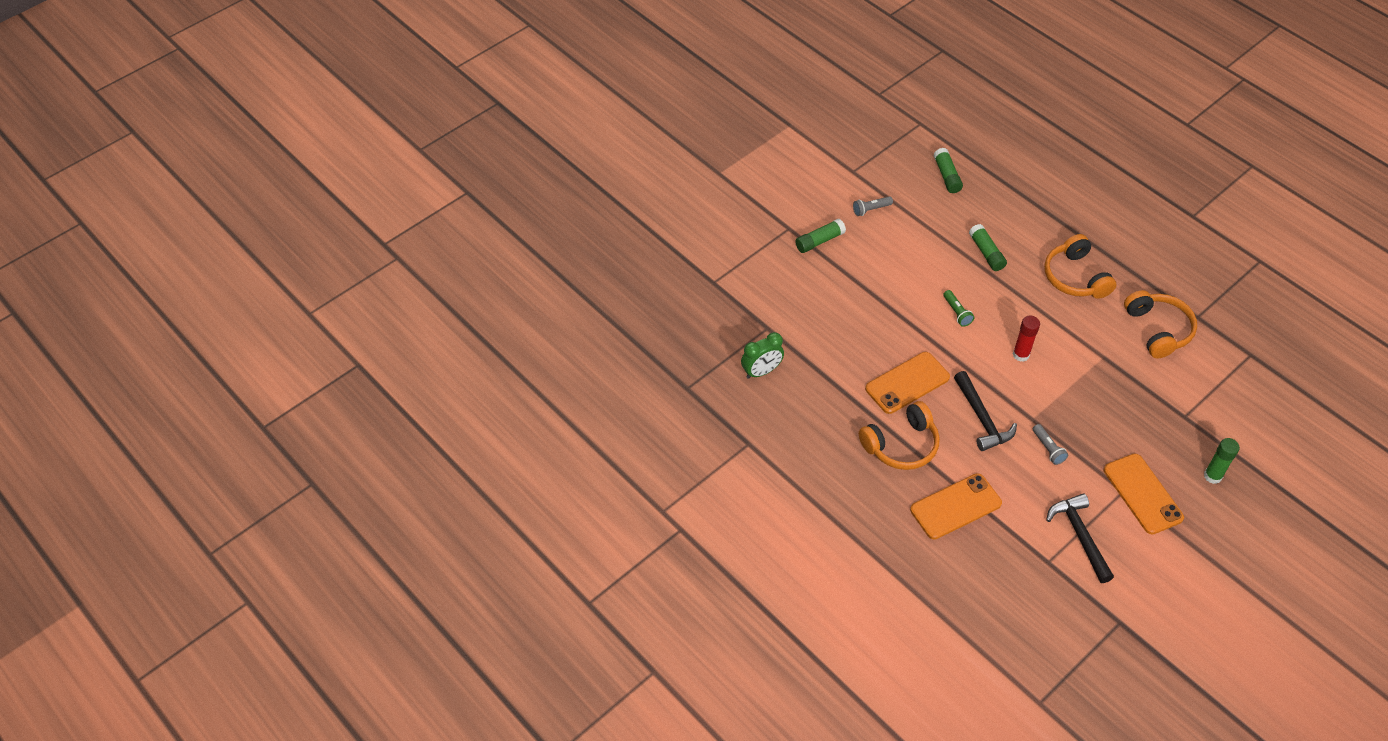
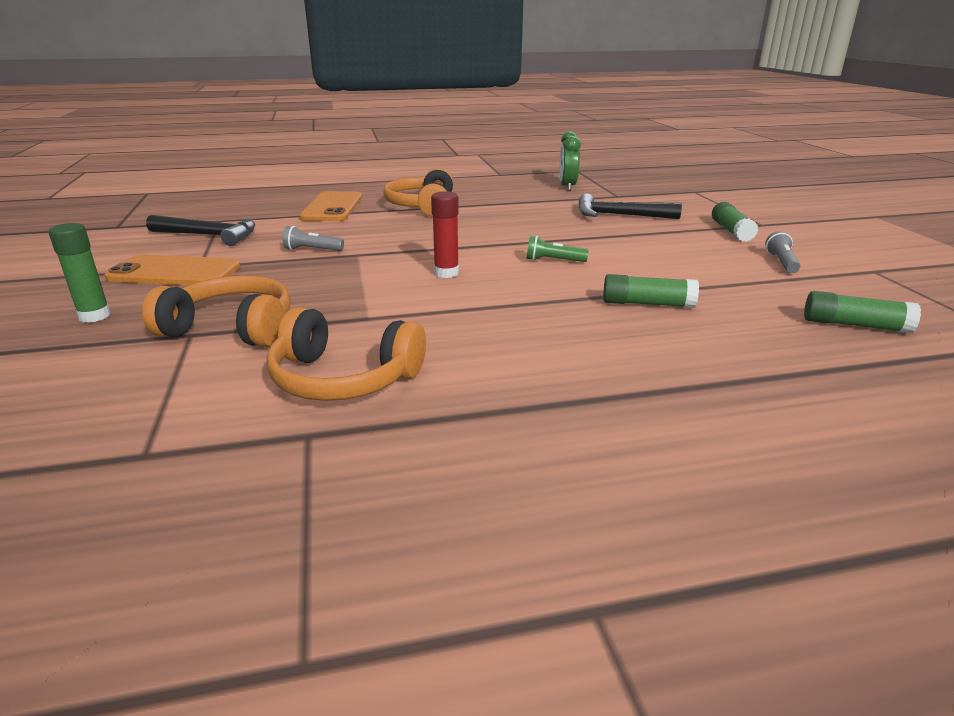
camera: 120 degrees right, 25 degrees down
orange phone [865,352,950,414] -> none
black hammer [954,371,1017,451] -> black hammer moved to [579,194,682,219]
orange headphones [1044,234,1116,299] -> orange headphones moved to [142,275,291,347]

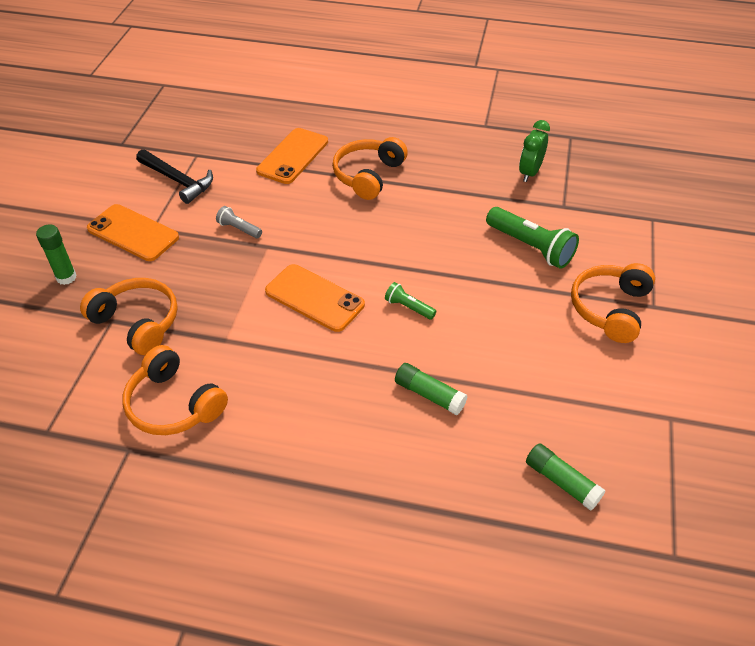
camera: 25 degrees right, 20 degrees up
red glue stick [431,191,459,278] -> orange phone [265,264,365,332]
black hammer [579,194,682,219] -> green flashlight [486,207,579,269]
green glue stick [712,202,758,242] -> orange headphones [571,263,655,343]
grey flashlight [765,231,800,273] -> none

